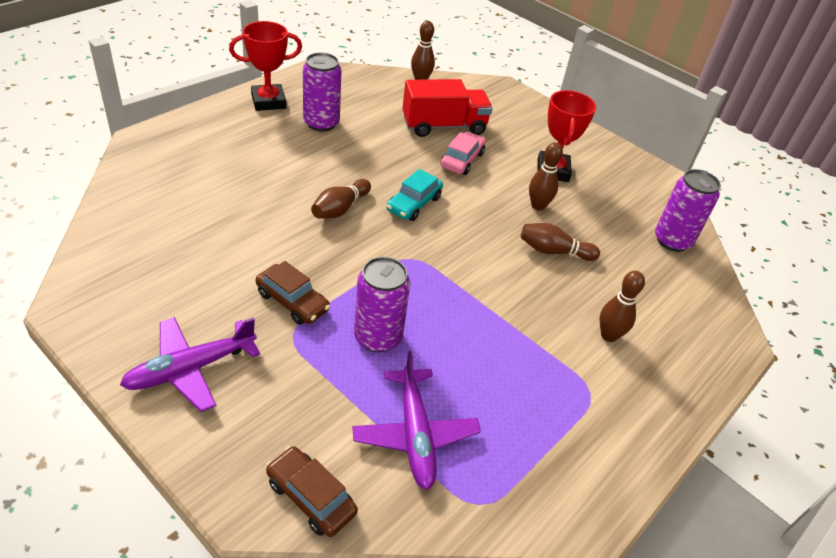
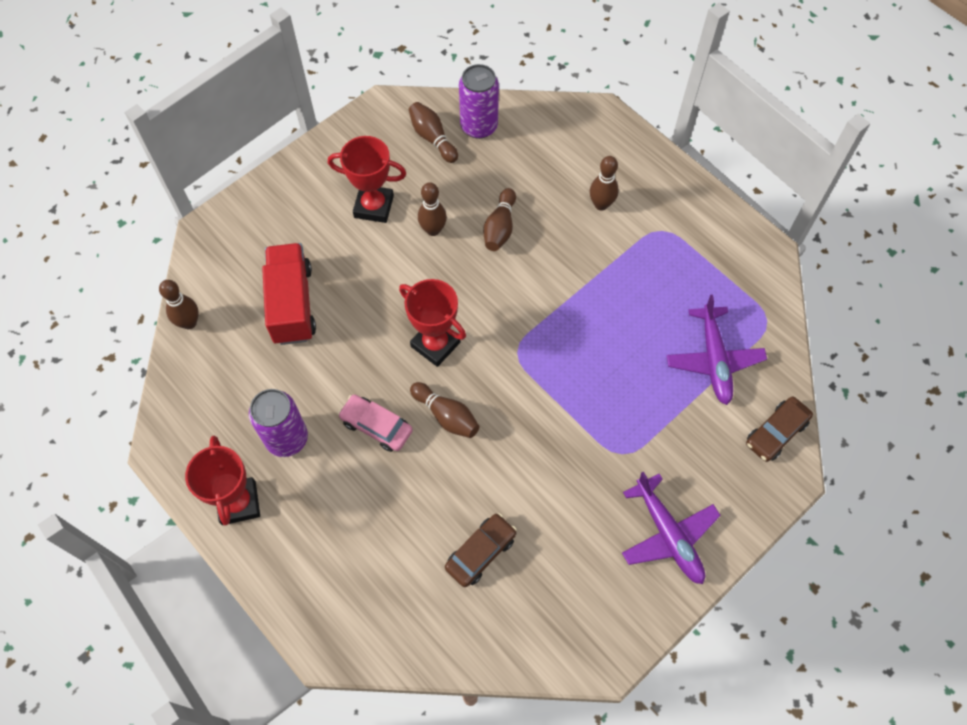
camera: 80 degrees left, 20 degrees up
brown car [255,261,330,325] -> brown car moved to [445,513,517,587]
purple plane [352,351,481,490] -> purple plane turned 90 degrees clockwise [667,295,767,405]
purple can [354,256,410,352] -> none
turquoise car [386,169,443,221] -> red trophy [399,279,466,367]
pink car [441,132,486,175] -> pink car moved to [338,394,413,452]
none -> brown bowling pin [409,102,458,163]

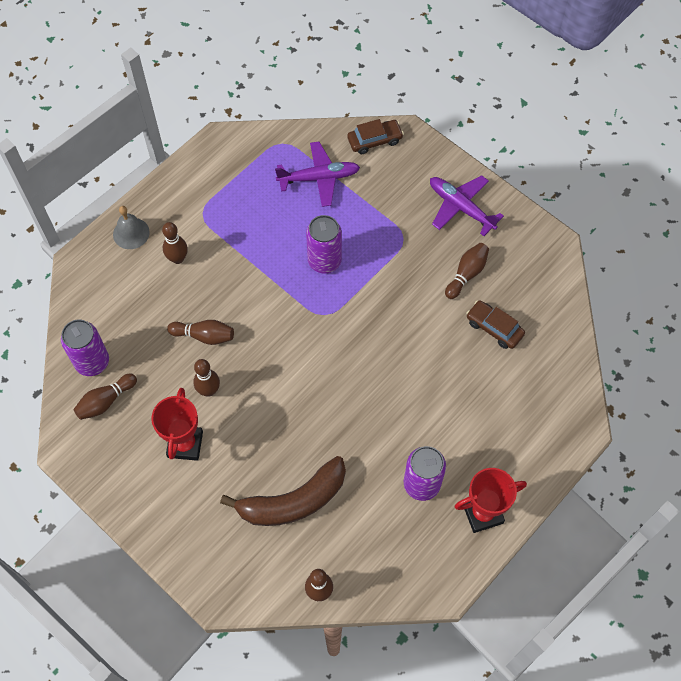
camera: 95 degrees left, 0 degrees up
red truck [262,243,316,345] -> brown banana [220,456,346,526]
pink car [338,394,413,452] -> none
red trophy [399,279,466,367] -> none
brown bowling pin [410,382,479,438] -> brown bowling pin moved to [445,243,489,299]
purple plane [622,471,721,584] -> purple plane turned 105 degrees counterclockwise [430,175,504,236]
brown car [746,396,813,462] -> brown car turned 60 degrees counterclockwise [347,119,404,154]
none -> grey bell [113,206,150,249]
none -> purple can [306,215,342,274]

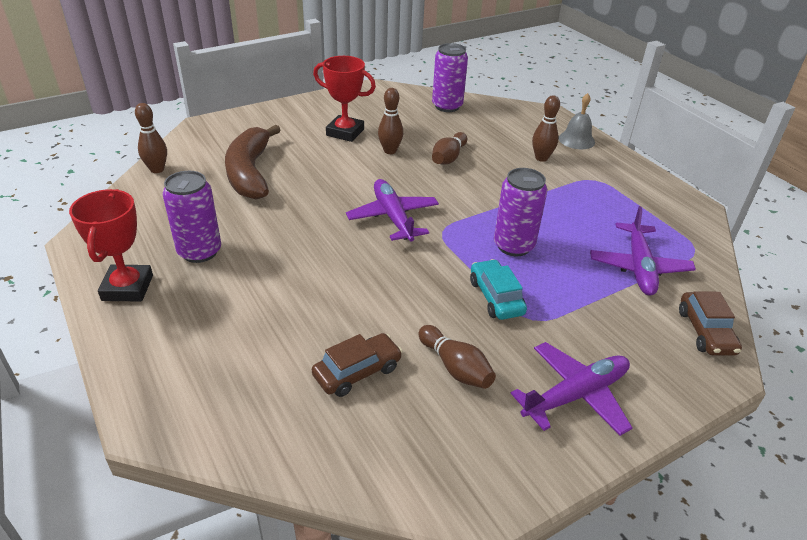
camera: 105 degrees right, 25 degrees down
brown bowling pin [74,373,137,420] -> none
none -> purple plane [346,179,439,242]
none -> turquoise car [470,259,527,320]

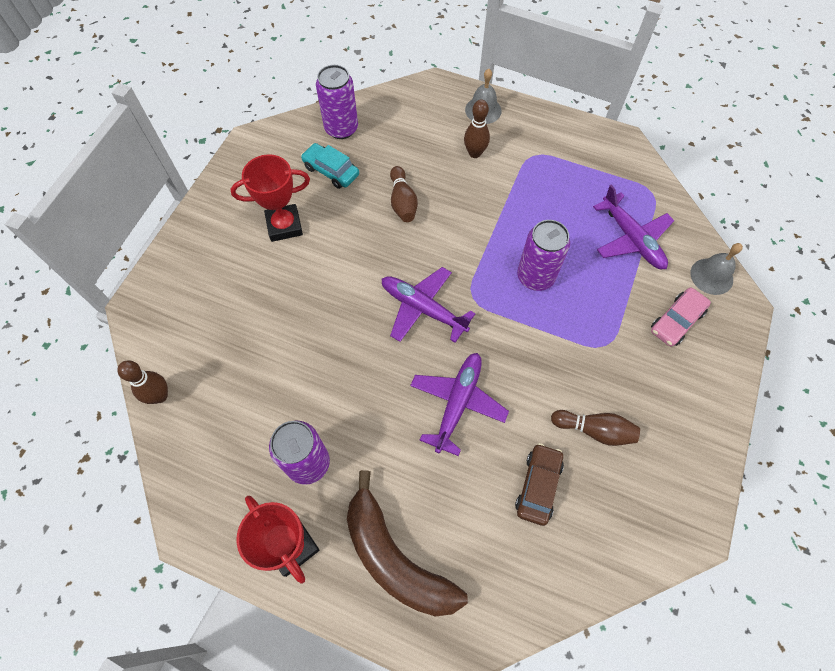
camera: 35 degrees left, 25 degrees up
brown banana [225,125,280,200] -> brown banana moved to [347,470,468,617]
brown bowling pin [378,88,403,154] -> none
turquoise car [470,259,527,320] -> turquoise car moved to [301,143,359,189]
purple plane [511,342,632,436] -> purple plane moved to [410,353,509,456]
brown car [679,291,742,356] -> grey bell [690,243,743,295]
none -> pink car [651,288,711,347]

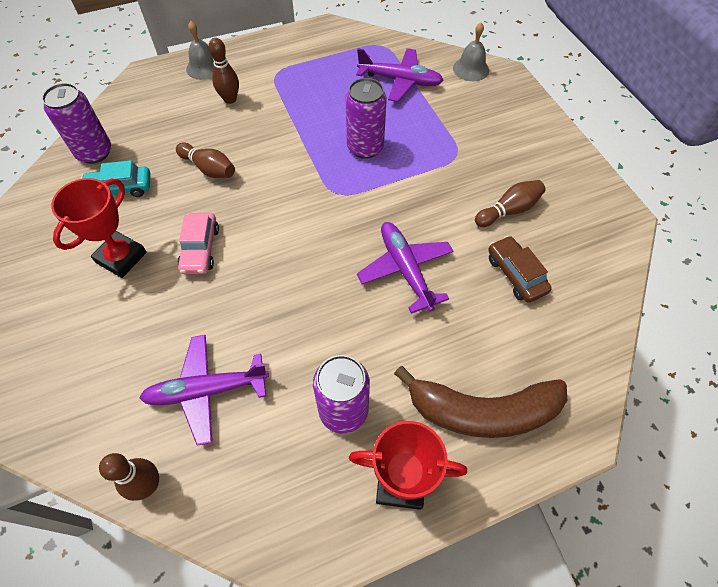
camera: 45 degrees left, 5 degrees down
purple plane [382,267,476,343] -> purple plane moved to [140,335,269,446]
pink car [651,288,711,347] -> pink car moved to [177,213,219,274]

